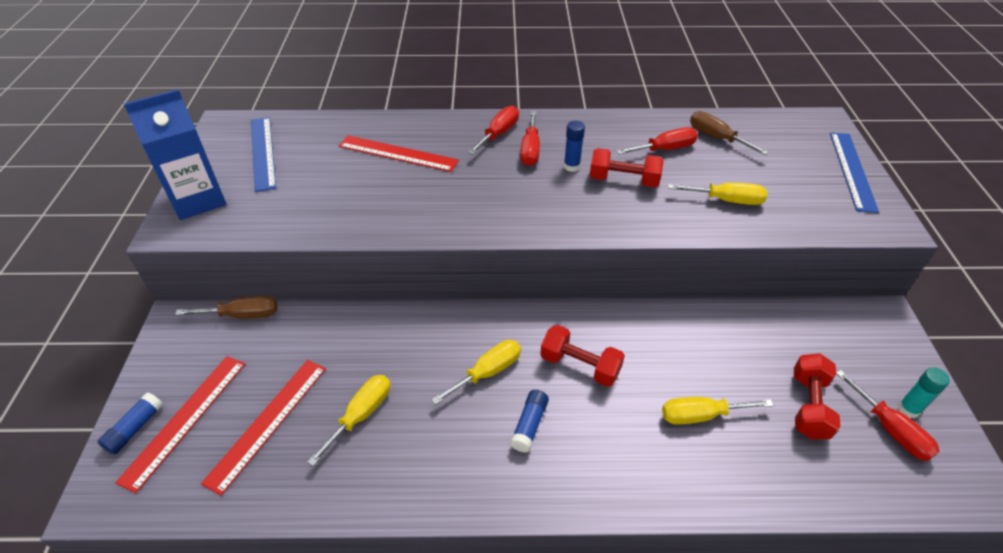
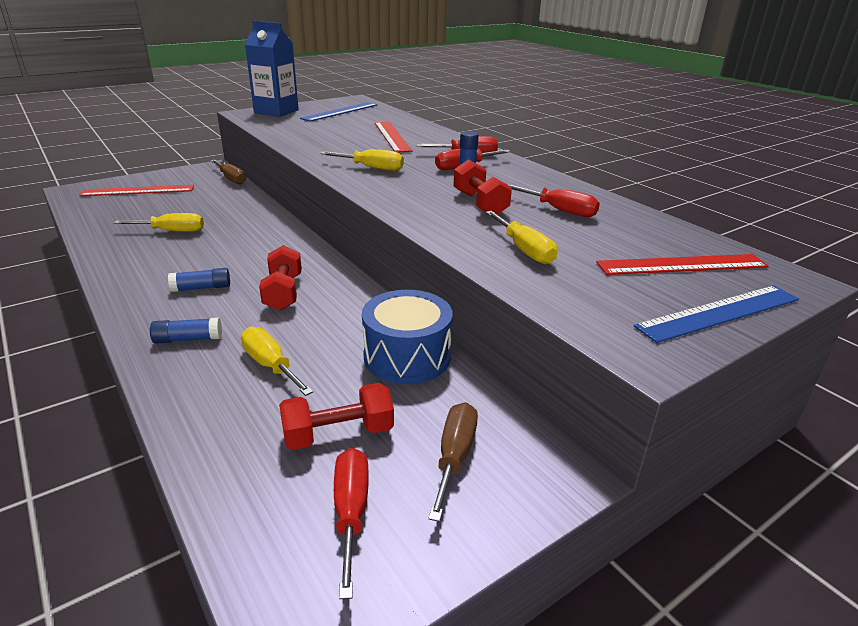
camera: 55 degrees right, 15 degrees down
blue glue stick [98,392,163,455] -> blue glue stick moved to [150,318,222,344]
red ruler [201,360,326,496] -> red ruler moved to [596,254,769,275]
yellow screwdriver [431,340,521,405] -> yellow screwdriver moved to [320,149,404,171]
brown screwdriver [690,111,769,155] -> brown screwdriver moved to [428,402,478,522]
red screwdriver [836,370,940,461] -> red screwdriver turned 150 degrees clockwise [334,448,369,599]
turquoise glue stick [898,367,950,418] -> none
none -> blue drum [362,290,453,384]

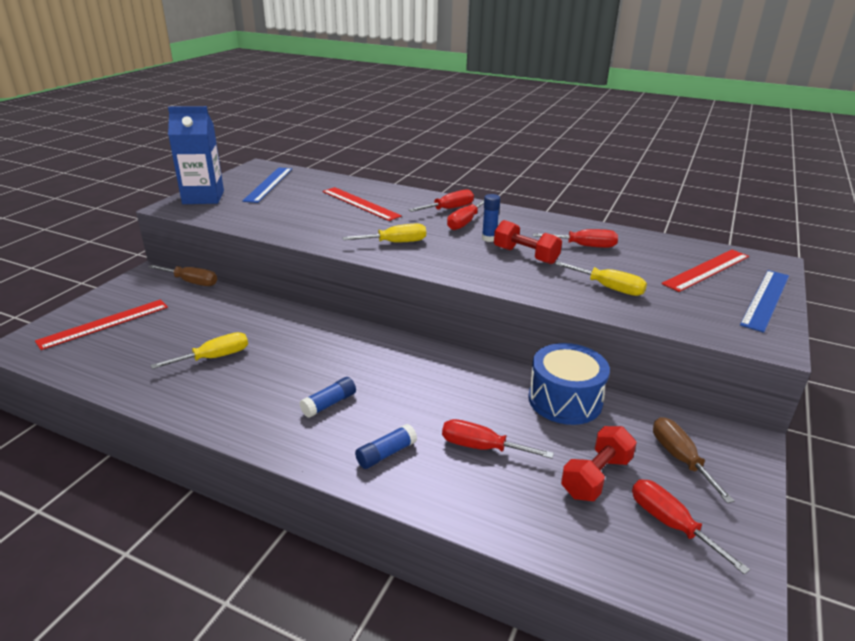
camera: 30 degrees left, 0 degrees up
yellow screwdriver [241,327,313,396] -> red screwdriver [442,419,554,459]
red dumbbell [259,245,302,311] -> none

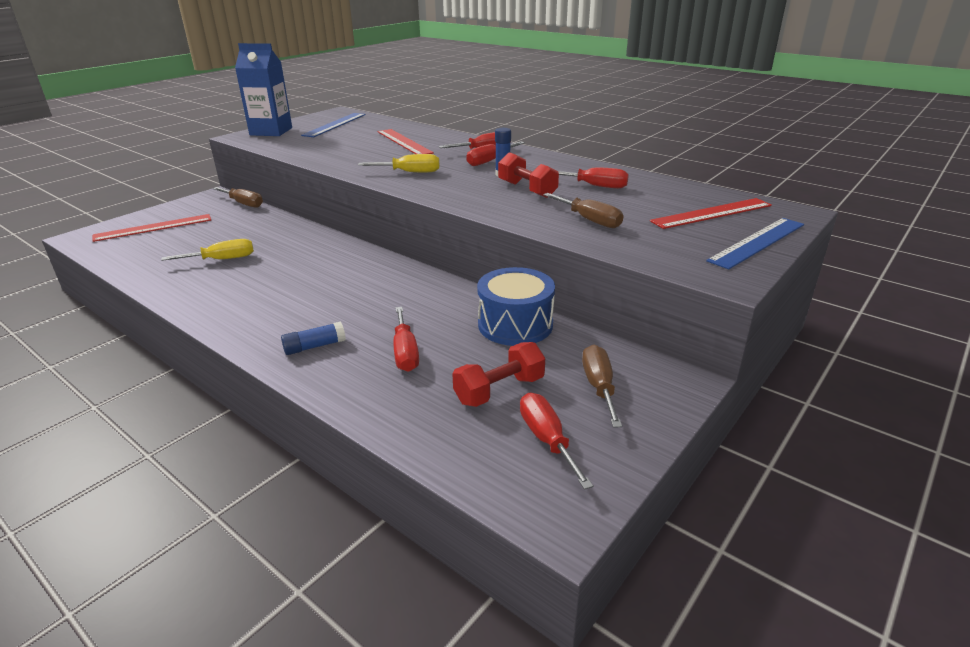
camera: 15 degrees right, 0 degrees up
blue glue stick [300,377,356,418] -> none
red screwdriver [442,419,554,459] -> red screwdriver turned 135 degrees counterclockwise [393,307,419,372]
yellow screwdriver [555,261,647,296] -> brown screwdriver [543,193,623,228]

